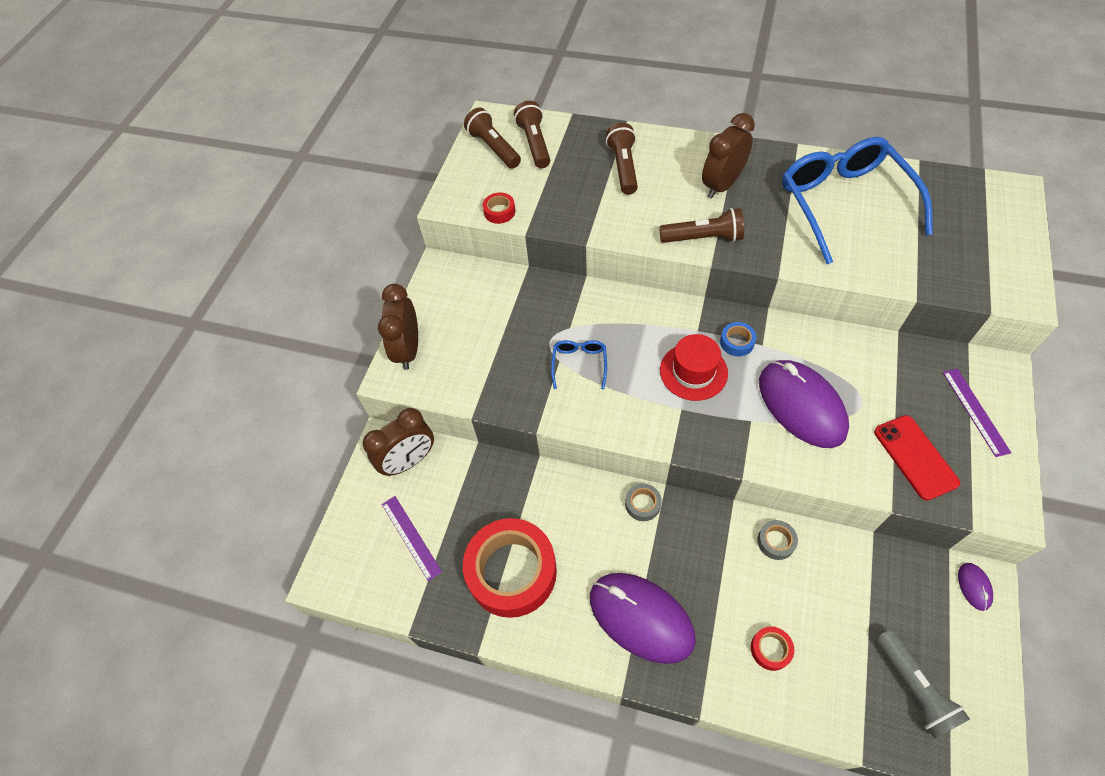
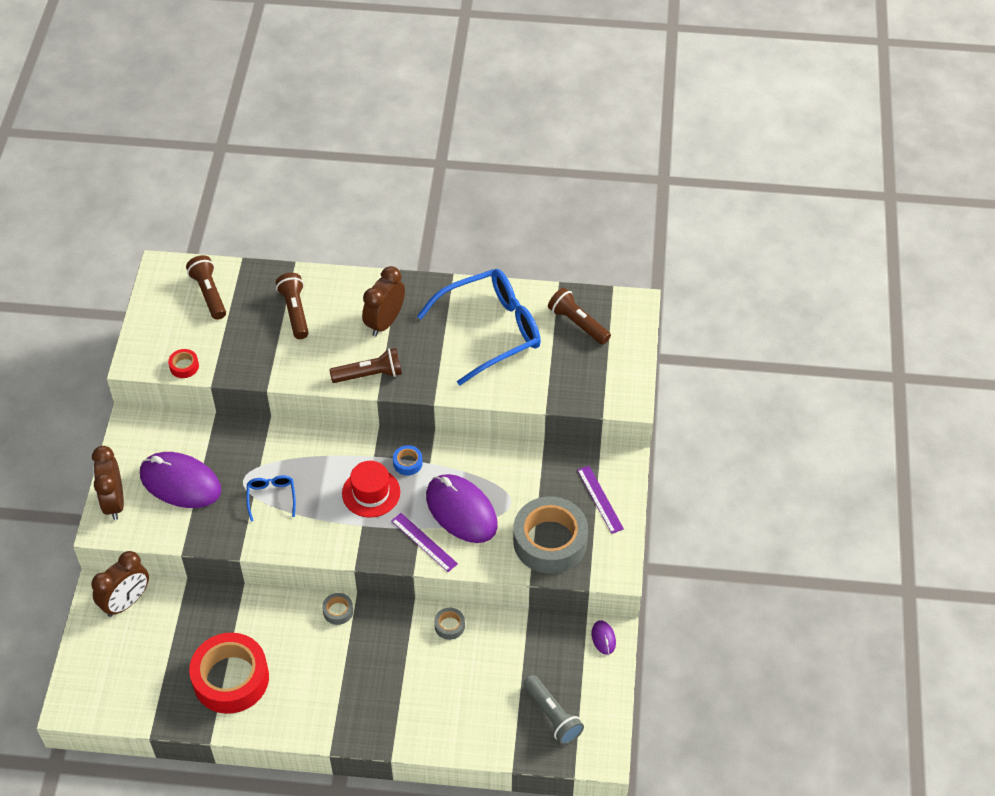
camera: 15 degrees left, 5 degrees down
purple ruler [382,496,442,581] -> purple ruler moved to [391,513,458,572]
brown flashlight [464,108,521,168] -> brown flashlight moved to [548,288,611,345]
purple mouse [590,573,696,664] -> purple mouse moved to [140,452,221,508]
red tape [751,626,794,671] -> none
blue glasses [782,137,933,264] -> blue glasses turned 90 degrees clockwise [417,269,541,386]
red phone [874,415,960,501] -> grey tape [513,497,588,574]

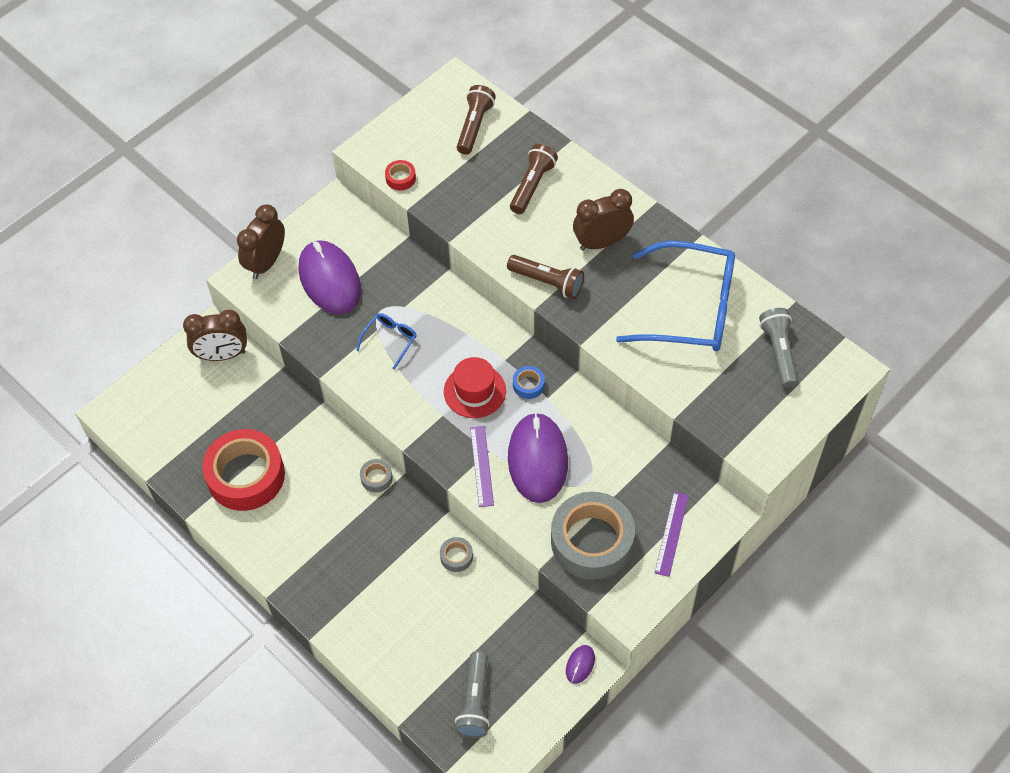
camera: 40 degrees right, 5 degrees up
brown flashlight [548,288,611,345] -> grey flashlight [759,308,798,388]

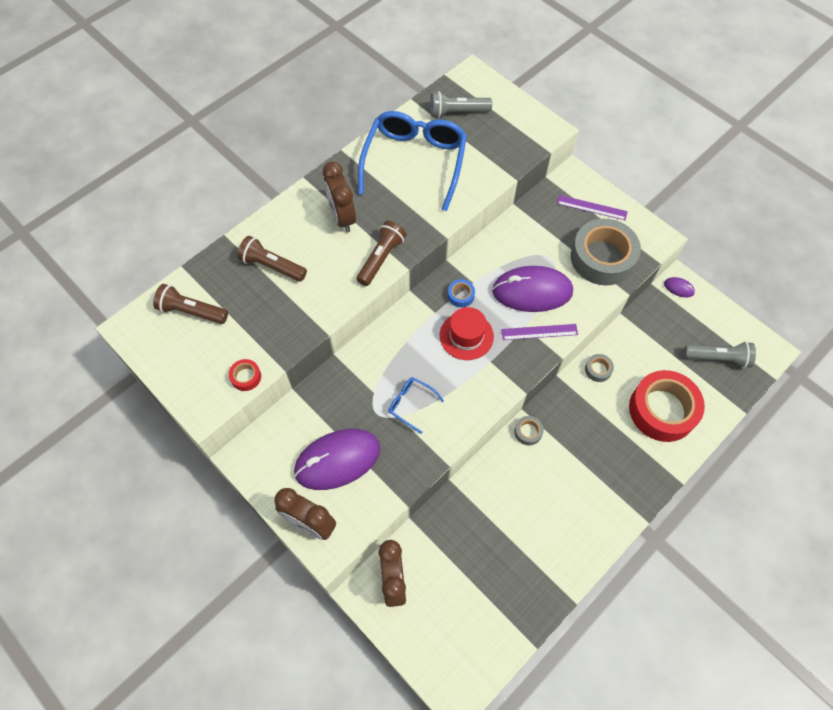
camera: 90 degrees left, 5 degrees up
red tape [202,429,285,511] -> red tape moved to [629,370,705,442]

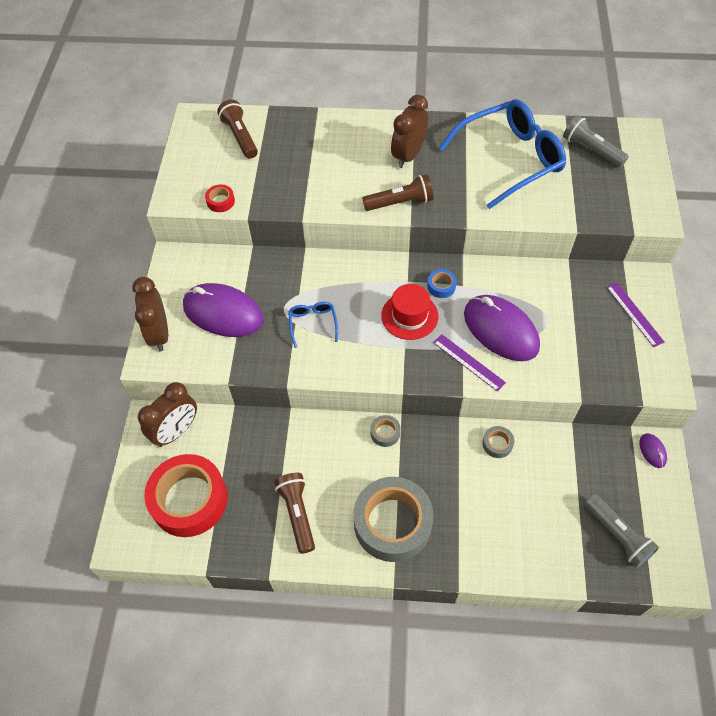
camera: 50 degrees right, 5 degrees down
brown flashlight [237,236,307,282] -> brown flashlight moved to [274,473,315,554]
grey tape [571,219,641,285] -> grey tape moved to [353,477,434,562]
red tape [629,370,705,442] -> red tape moved to [144,454,227,537]

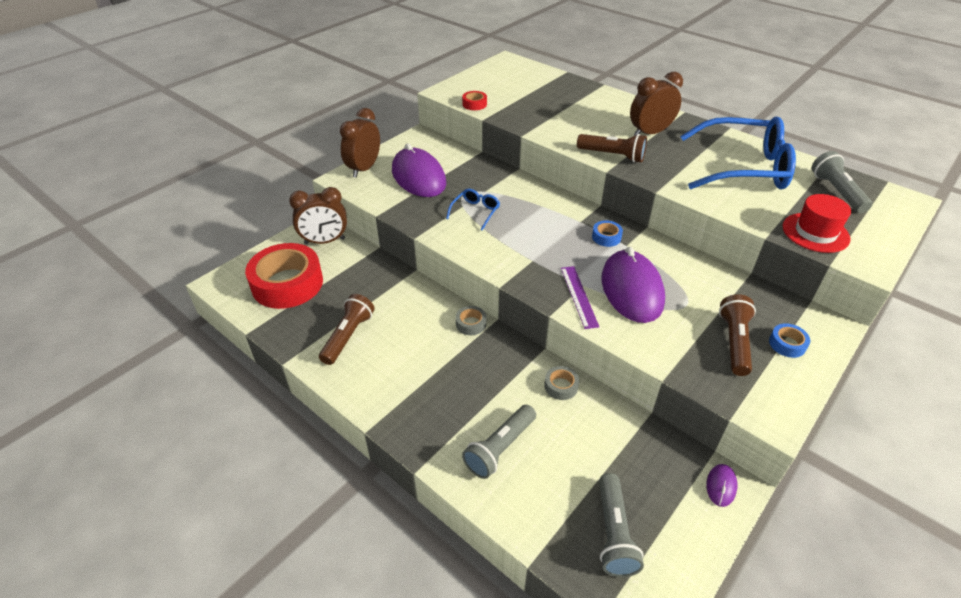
camera: 35 degrees right, 15 degrees down
brown flashlight [217,100,258,159] -> brown flashlight moved to [719,294,756,376]
grey tape [353,477,434,562] -> none
red hat [381,284,438,340] -> red hat moved to [783,194,851,253]
purple ruler [606,283,665,347] -> blue tape [769,323,810,358]
none -> grey flashlight [462,405,536,479]

